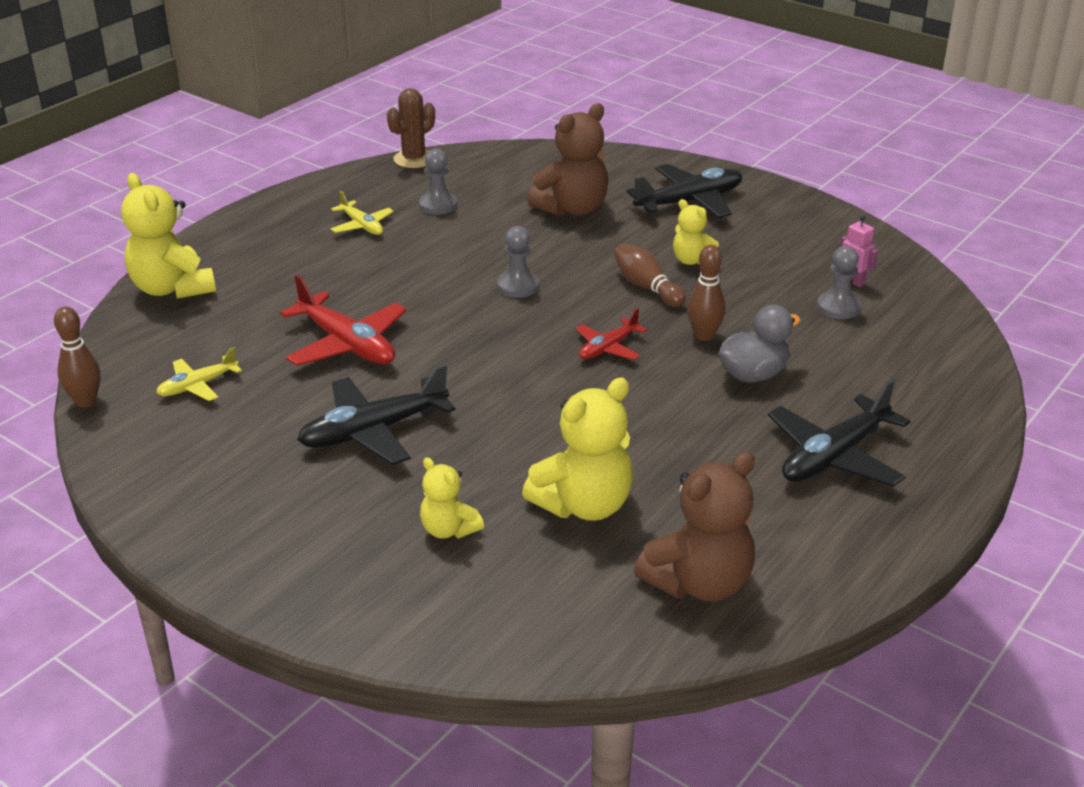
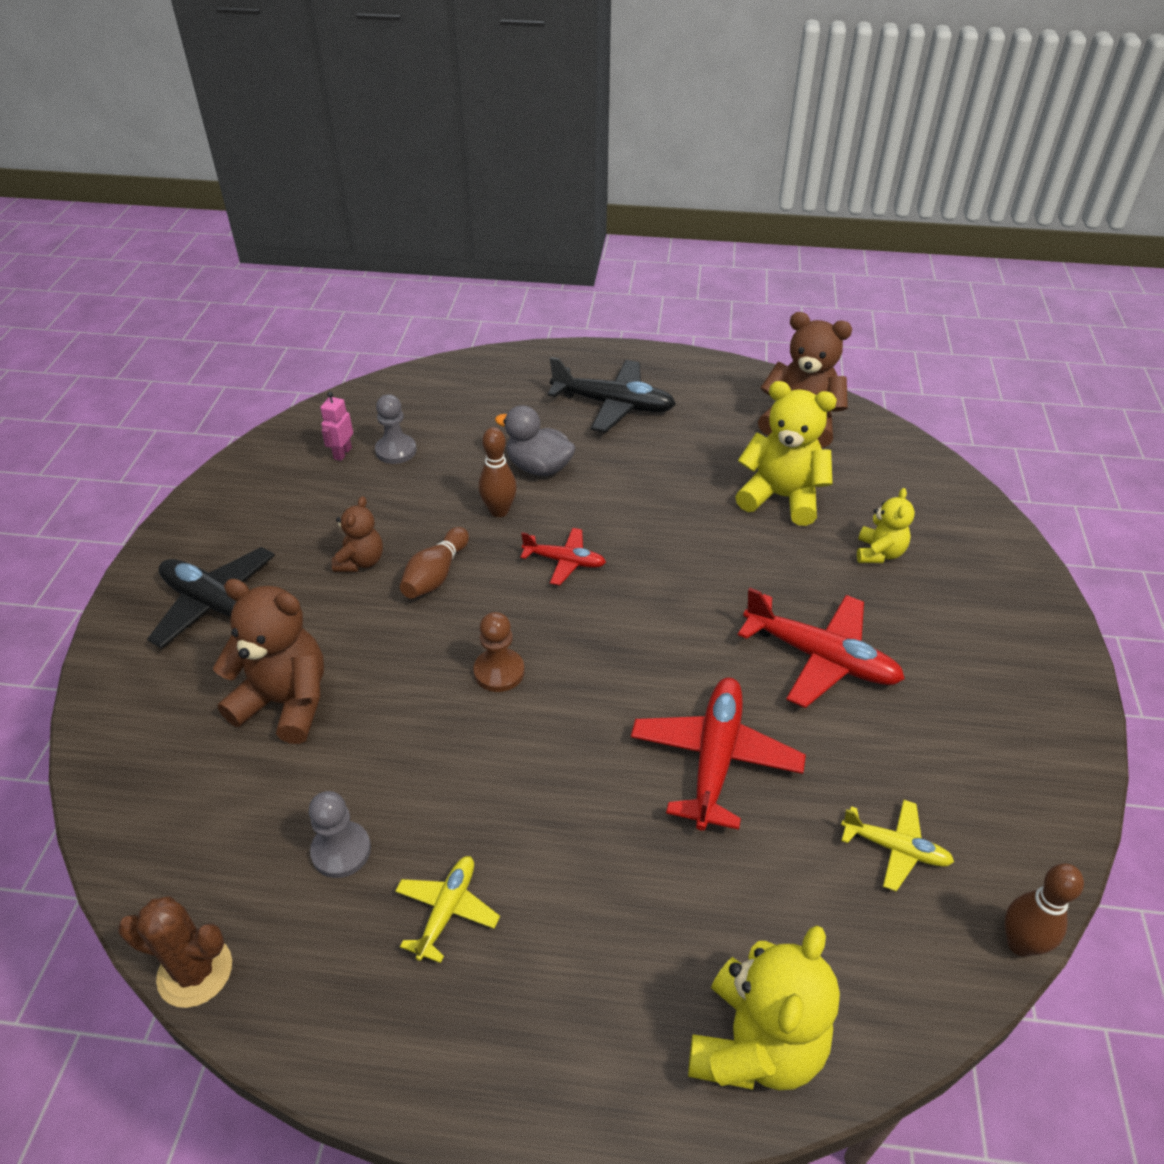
camera: 120 degrees left, 10 degrees up
black plane [297,364,455,465] -> red plane [738,588,905,708]
grey pawn [497,226,539,298] -> brown pawn [473,612,524,692]
yellow teddy bear [673,199,719,265] -> brown teddy bear [332,496,383,572]

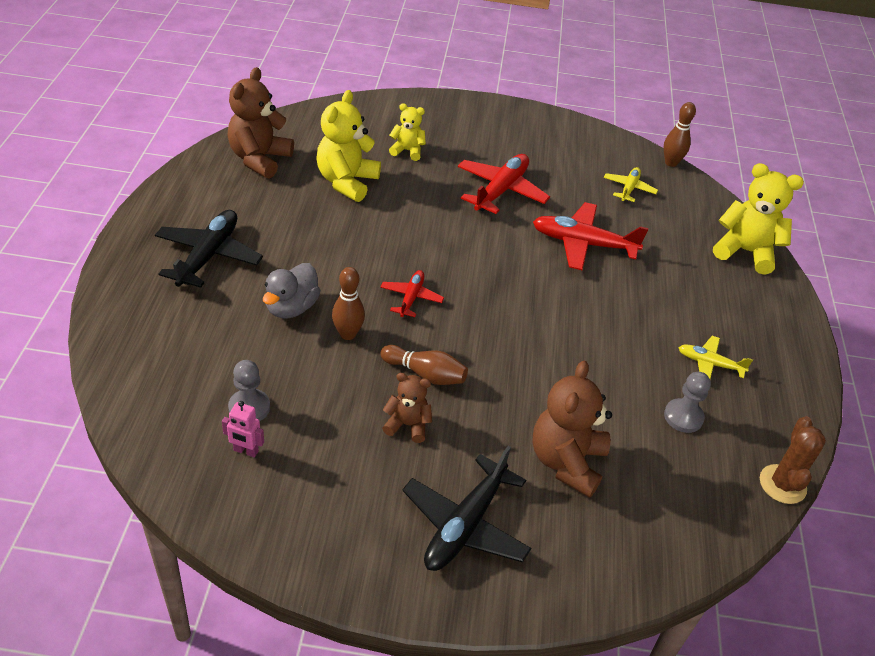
camera: 95 degrees left, 0 degrees up
brown pawn [473,612,524,692] -> none

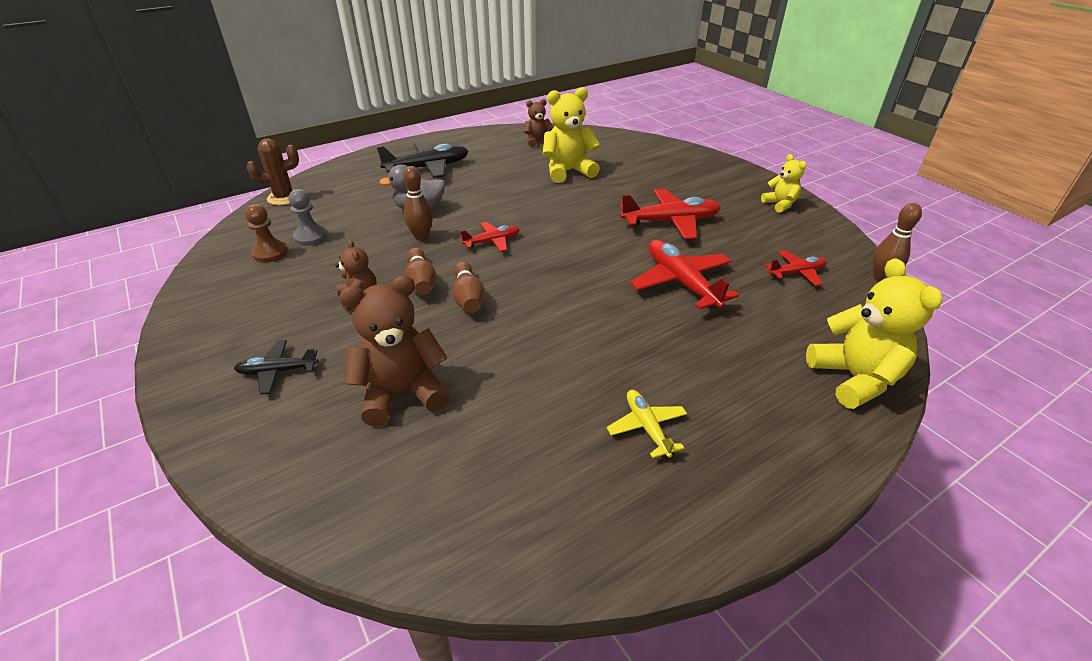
camera: 55 degrees right, 5 degrees down
pink robot [222,401,264,458] -> brown pawn [245,204,288,263]
brown teddy bear [228,67,294,179] -> brown teddy bear [524,99,554,147], size x0.56
yellow teddy bear [389,103,426,161] -> yellow teddy bear moved to [761,154,806,213]
black plane [402,446,532,571] -> black plane [234,340,319,395], size x0.57
yellow plane [604,167,658,202] -> red plane [765,250,827,286]
grey pawn [664,372,711,433] -> none
brown cactus [760,416,826,504] -> brown cactus moved to [247,138,299,205]
none -> brown bowling pin [452,261,485,313]

